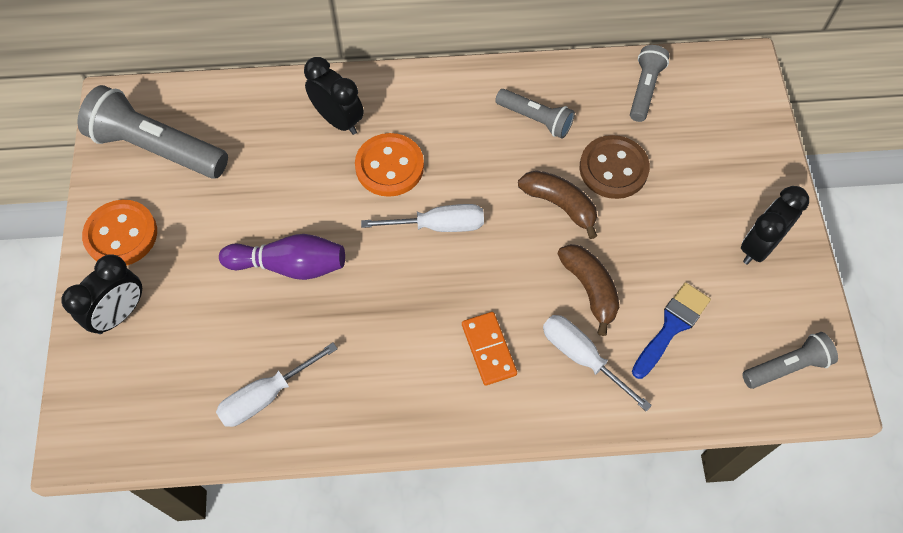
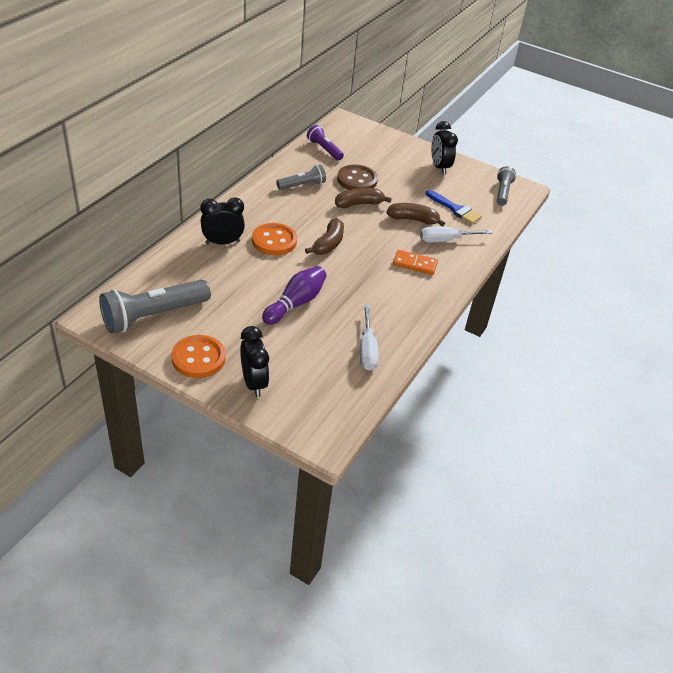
camera: 60 degrees left, 20 degrees down
white screwdriver [361,204,484,232] -> brown banana [305,218,344,255]
grey flashlight [630,45,670,122] -> purple flashlight [307,125,344,161]
blue brush [632,282,711,379] -> blue brush turned 150 degrees clockwise [426,190,482,224]

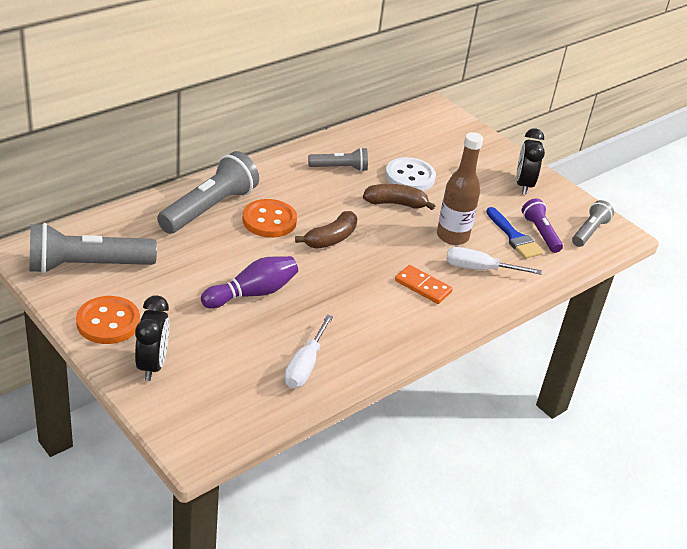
camera: 20 degrees right, 5 degrees down
black clock [200,197,245,244] -> grey flashlight [157,151,259,234]
purple flashlight [307,125,344,161] -> purple flashlight moved to [522,199,563,253]
brown button [337,164,378,190] -> white button [385,157,436,191]
brown banana [386,203,445,226] -> brown bottle [437,132,483,245]

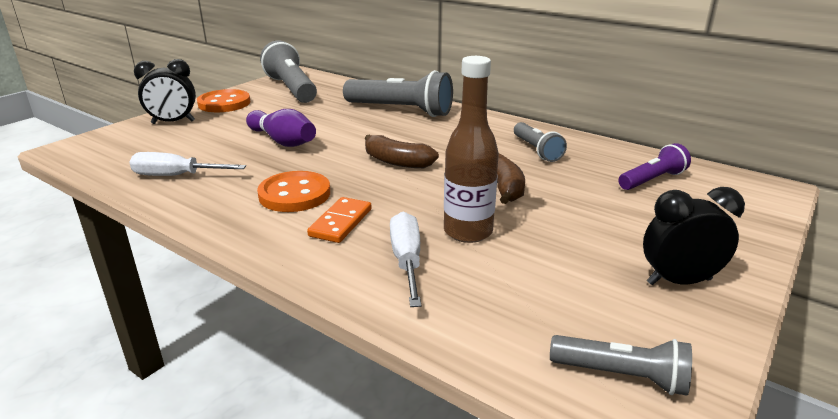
camera: 80 degrees right, 10 degrees down
orange button [243,199,297,238] -> orange button moved to [257,171,330,212]
white button [385,157,436,191] -> none
blue brush [486,207,543,259] -> none
purple flashlight [522,199,563,253] -> purple flashlight moved to [618,143,691,190]

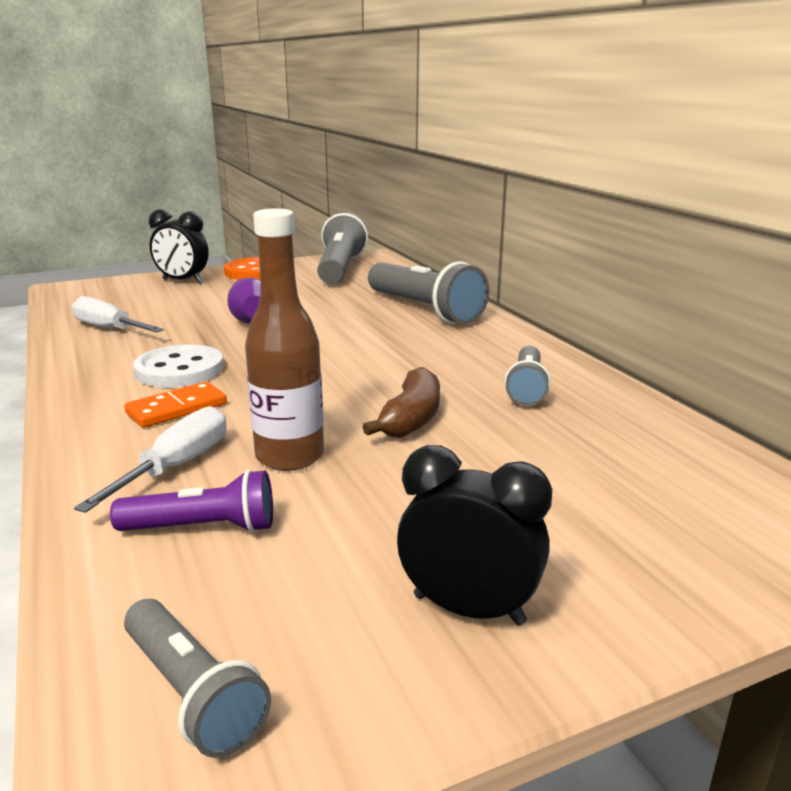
camera: 30 degrees right, 5 degrees down
orange button [257,171,330,212] -> white button [133,344,224,387]
brown banana [365,135,439,168] -> none
purple flashlight [618,143,691,190] -> purple flashlight moved to [110,470,273,533]

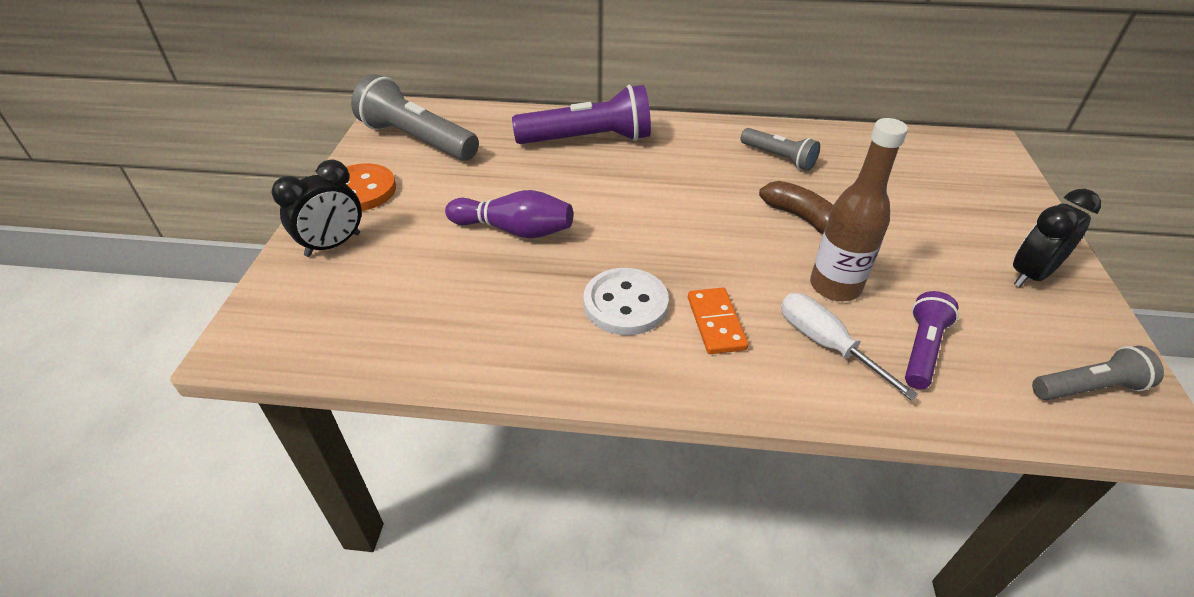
camera: 60 degrees left, 20 degrees up
white screwdriver [72,296,164,333] -> none
grey flashlight [368,261,489,324] -> purple flashlight [512,85,651,144]

